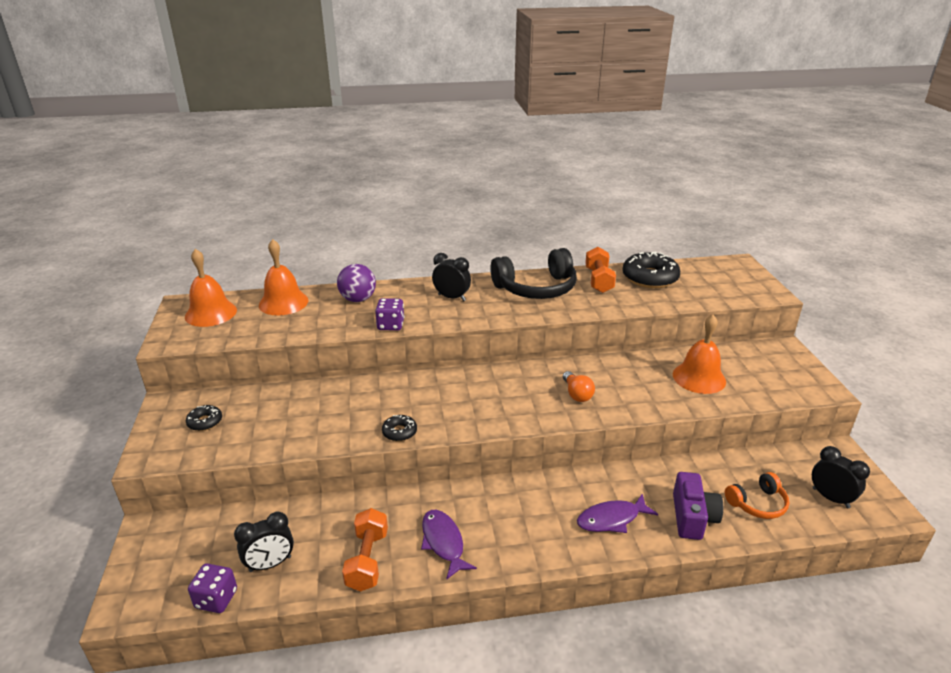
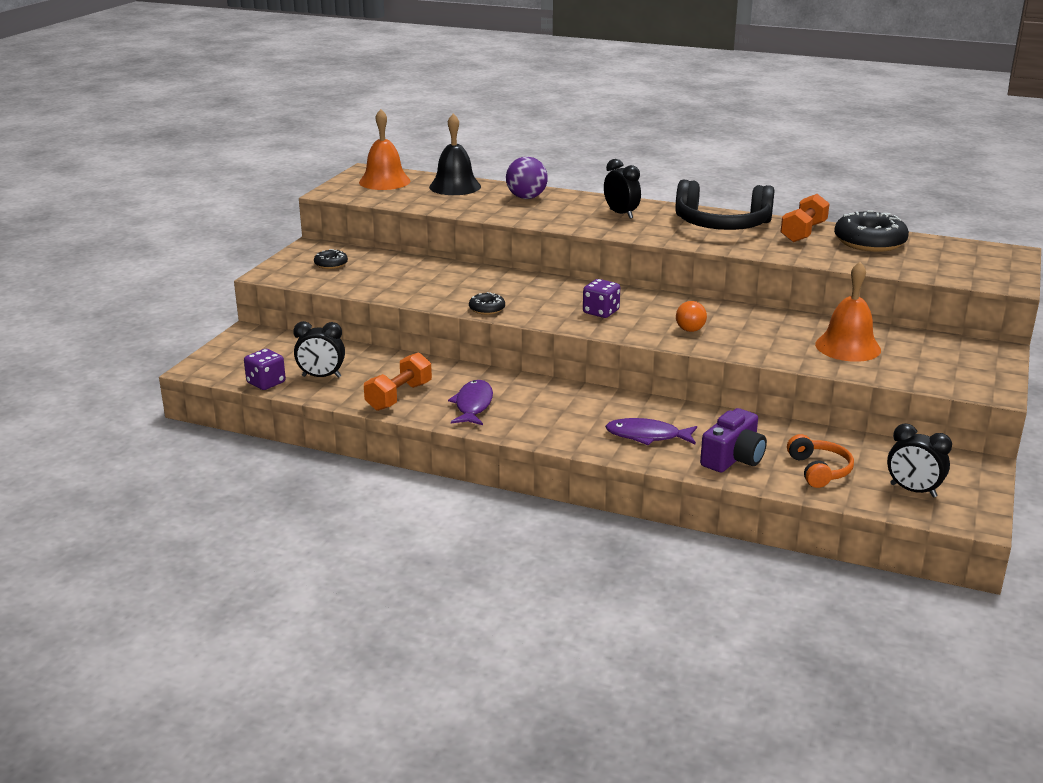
camera: 30 degrees right, 5 degrees down
orange bell [259,239,309,316] -> black bell [429,113,481,195]
purple dice [375,298,404,331] -> purple dice moved to [583,279,620,318]
orange headphones [725,472,790,519] -> orange headphones turned 105 degrees counterclockwise [787,434,854,488]
black clock [812,446,870,508] -> black clock turned 135 degrees clockwise [887,423,952,497]

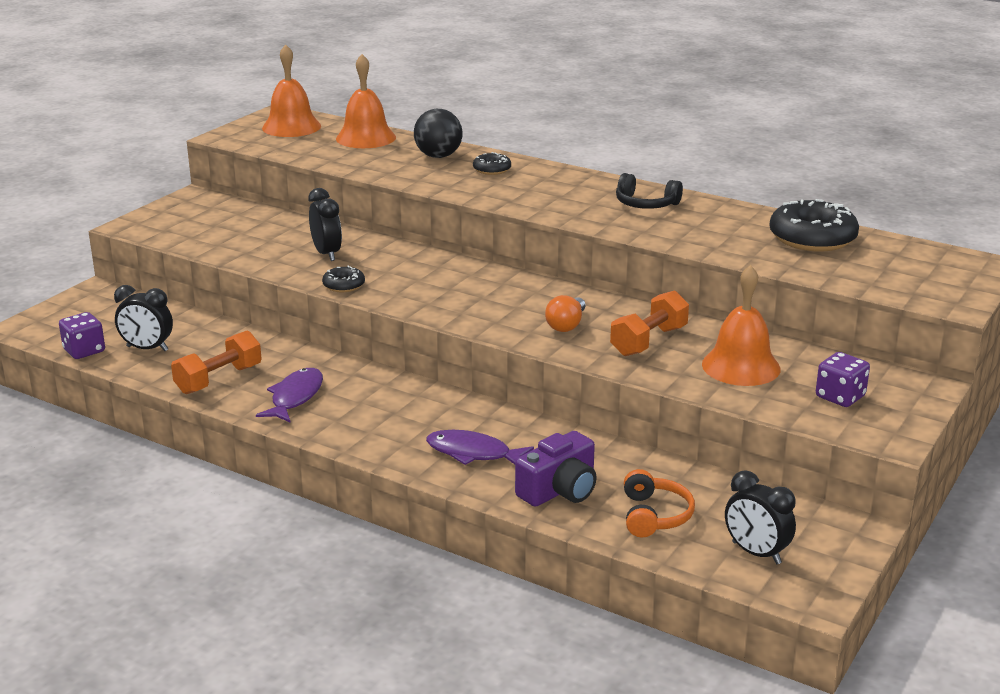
camera: 10 degrees right, 0 degrees up
black donut [314,249,348,269] -> black donut moved to [473,152,511,175]
black bell [429,113,481,195] -> orange bell [336,54,396,148]
purple ball [506,157,548,199] -> black ball [414,109,462,158]
purple dice [583,279,620,318] -> purple dice moved to [816,352,870,407]
black clock [604,159,641,219] -> black clock moved to [308,188,342,261]
black headphones [675,180,775,230] -> black headphones [616,173,683,209], size x0.55
orange dumbbell [781,194,830,242] -> orange dumbbell moved to [610,290,689,356]

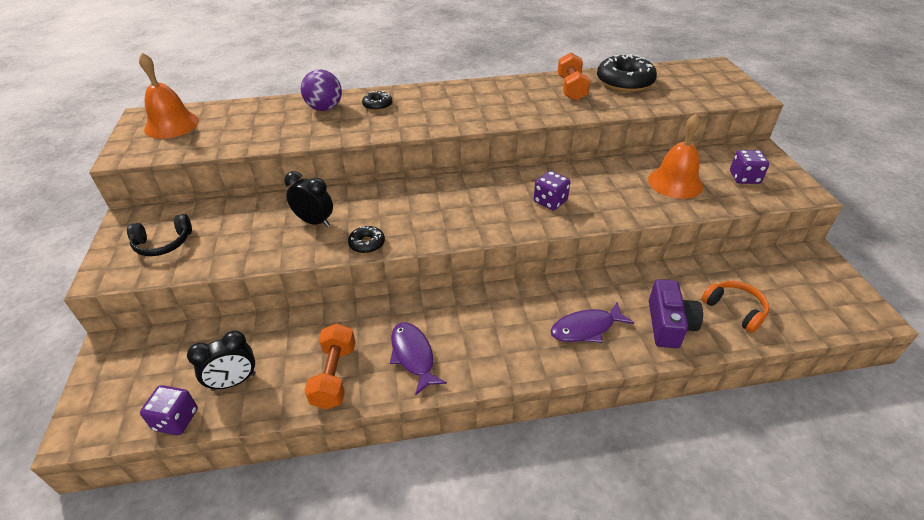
camera: 40 degrees left, 15 degrees up
orange bell [336,54,396,148] -> none
black ball [414,109,462,158] -> purple ball [301,69,342,111]
orange light bulb [545,295,586,332] -> purple dice [534,171,570,210]
orange dumbbell [610,290,689,356] -> orange dumbbell moved to [558,53,590,101]
black headphones [616,173,683,209] -> black headphones moved to [127,214,192,256]
black clock [725,470,796,564] -> none

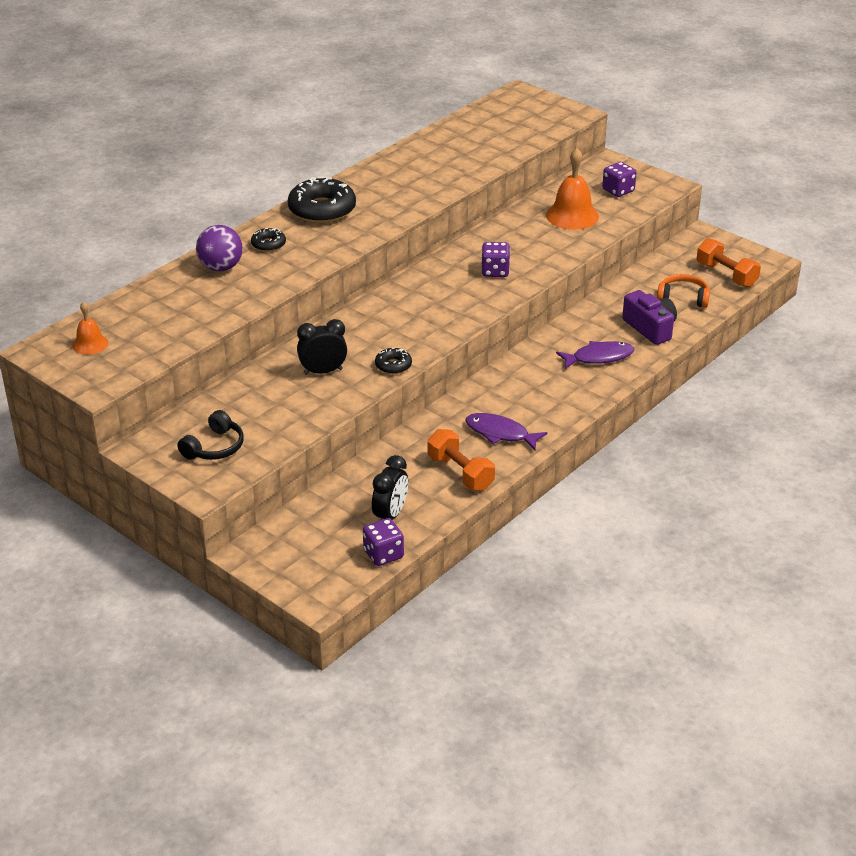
camera: 40 degrees left, 5 degrees down
orange bell [139,53,199,139] -> orange bell [72,302,108,355], size x0.57
purple fish [551,302,634,343] -> purple fish turned 135 degrees counterclockwise [556,341,634,369]
orange dumbbell [558,53,590,101] -> orange dumbbell moved to [697,238,761,287]
black donut [597,54,657,92] -> black donut moved to [288,177,356,223]

